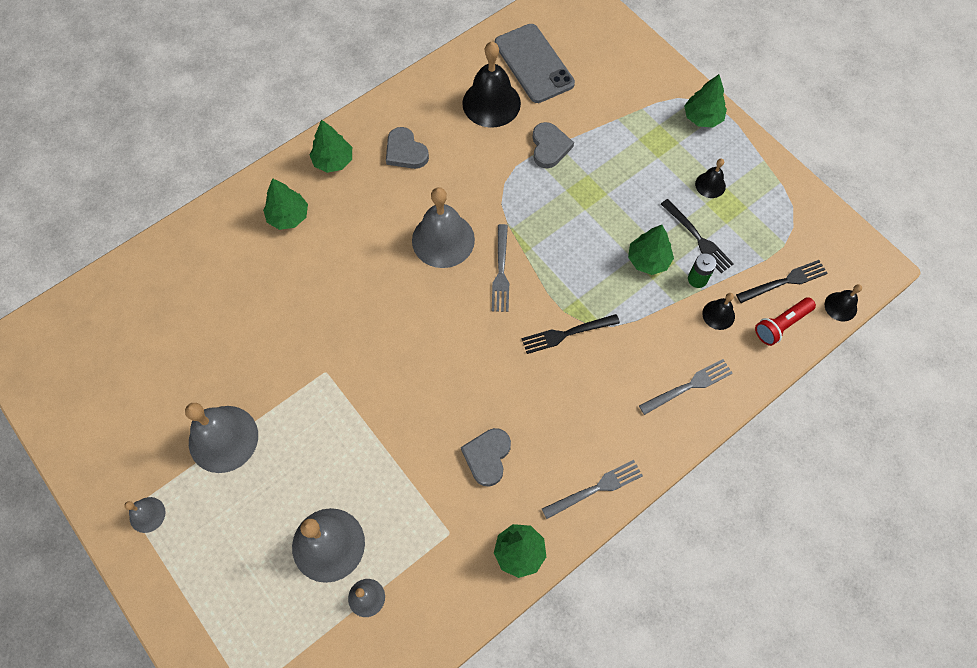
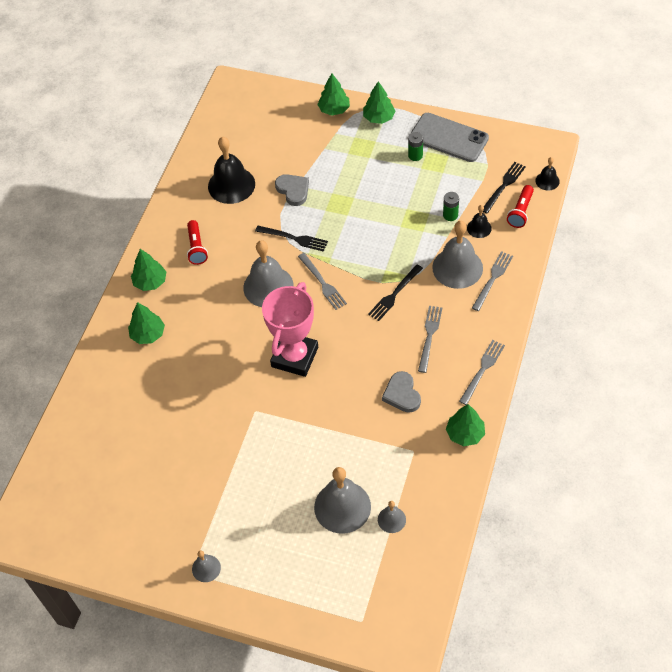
camera: 30 degrees left, 10 degrees down
grey bell [185,403,258,473] -> grey bell moved to [432,221,483,289]
grey heart [386,127,429,169] -> red flashlight [187,220,208,265]
grey phone [495,24,575,103] -> grey phone moved to [410,113,489,162]
green tree [628,225,674,275] -> green tree moved to [317,73,350,116]
black fork [661,199,734,273] -> black fork moved to [255,226,328,252]
black bell [695,158,726,198] -> green battery [408,132,423,161]
none -> pink trophy [262,282,318,377]
none -> grey fork [418,306,442,373]

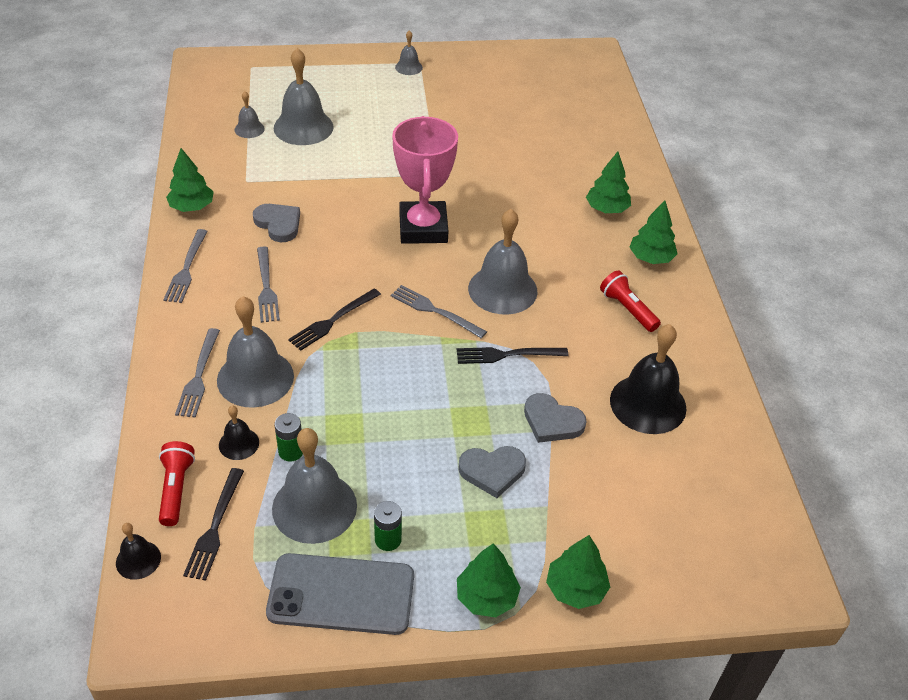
camera: 150 degrees right, 10 degrees down
black fork [368,264,423,321] -> black fork turned 150 degrees counterclockwise [288,289,381,351]
none -> grey bell [272,428,357,544]
none -> grey heart [458,446,526,498]

